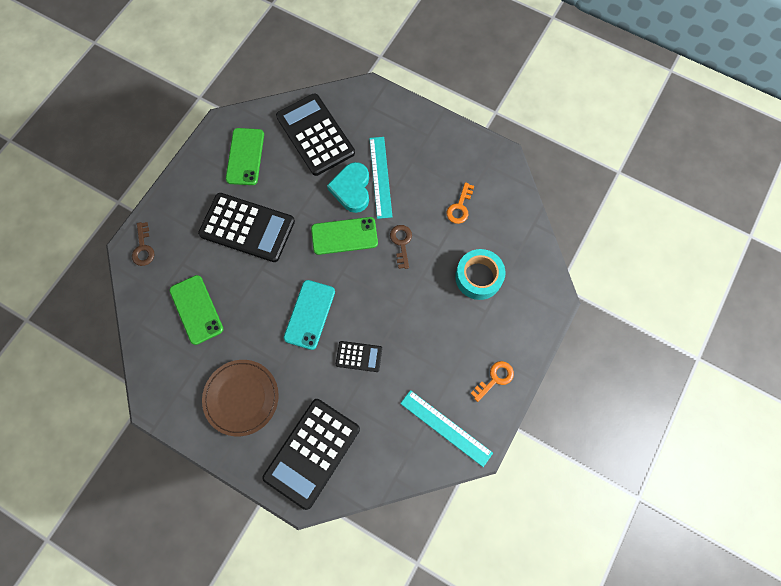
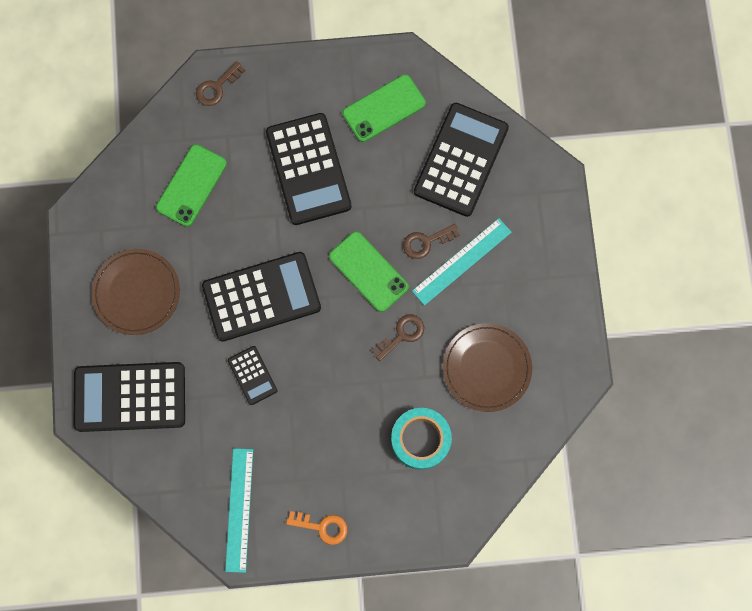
camera: 55 degrees right, 5 degrees up
turquoise phone [284,280,335,350] -> black calculator [202,252,321,342]
turquoise heart [327,162,369,213] -> brown key [403,224,460,259]
orange key [446,182,474,224] -> brown plate [443,323,532,412]

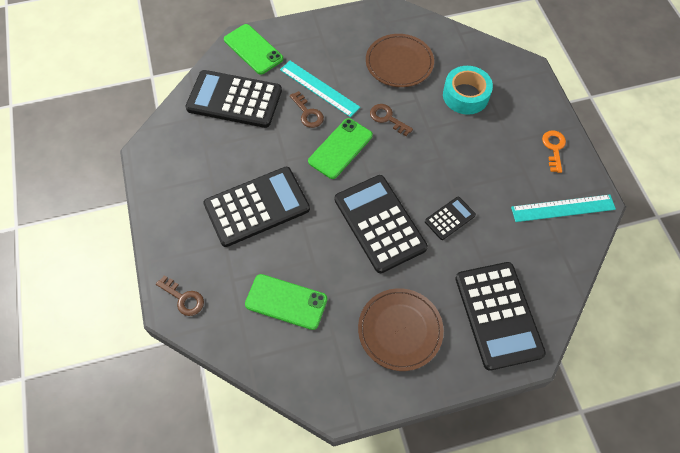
camera: 100 degrees left, 15 degrees down
green phone [343,74,426,142] -> green phone moved to [224,24,284,75]

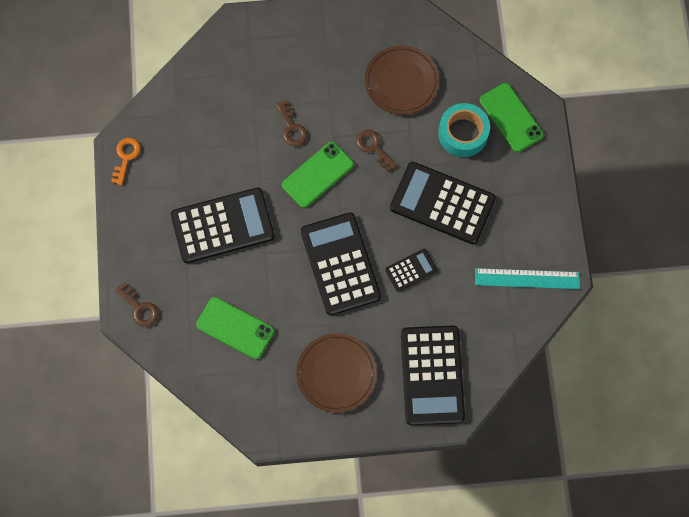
camera: 10 degrees right, 10 degrees up
black calculator [185,70,282,128] -> black calculator moved to [390,162,496,244]
green phone [224,24,284,75] -> green phone moved to [480,83,544,152]
turquoise ruler [280,61,360,117] -> none
orange key [542,130,566,173] -> orange key moved to [111,138,141,186]

